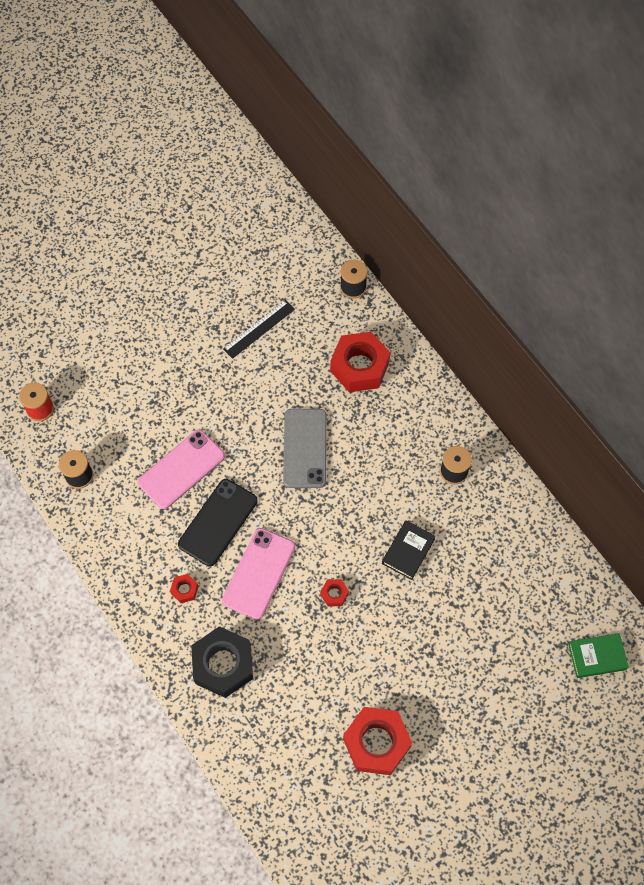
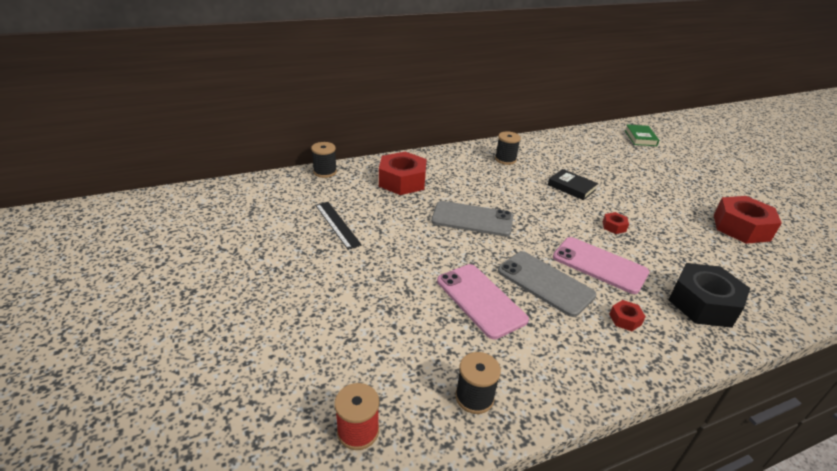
camera: 80 degrees left, 30 degrees down
black phone [178,479,258,566] -> grey phone [498,251,596,317]

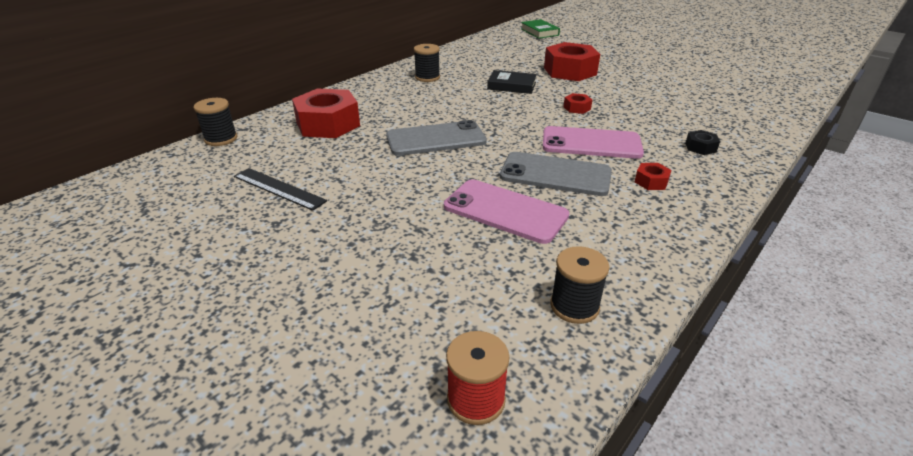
camera: 25 degrees left, 0 degrees up
black nut [668,263,750,328] -> black nut [685,130,720,155], size x0.44
red nut [714,196,782,244] -> red nut moved to [544,42,600,81]

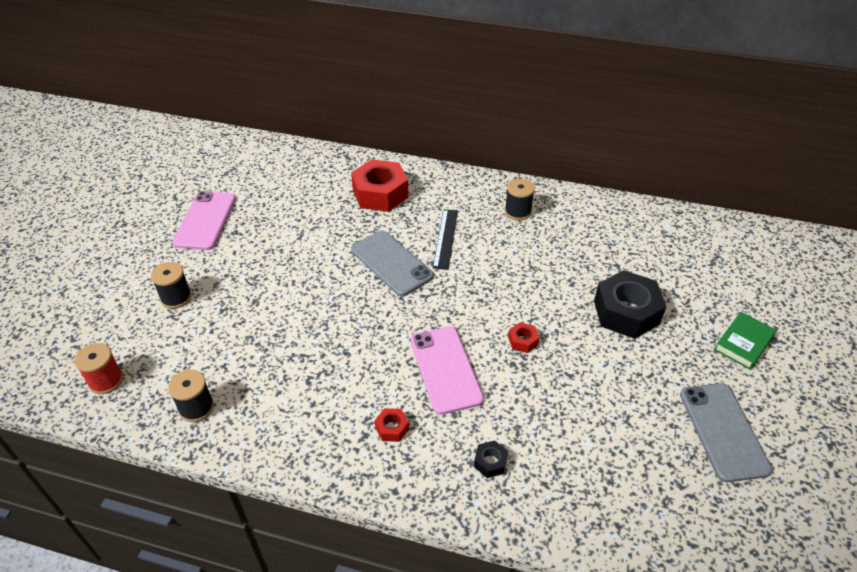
camera: 65 degrees right, 10 degrees up
black spool [194,98,237,146] -> black spool moved to [151,262,192,309]
black ruler [234,168,327,211] -> black ruler moved to [433,209,458,270]
pink phone [444,179,569,244] -> pink phone moved to [172,191,236,250]
black book [487,70,537,94] -> none
grey phone [500,152,612,196] -> grey phone moved to [680,383,772,482]
green book [521,19,560,39] -> green book moved to [714,312,776,370]
red nut [544,42,600,81] -> black nut [594,270,666,339]

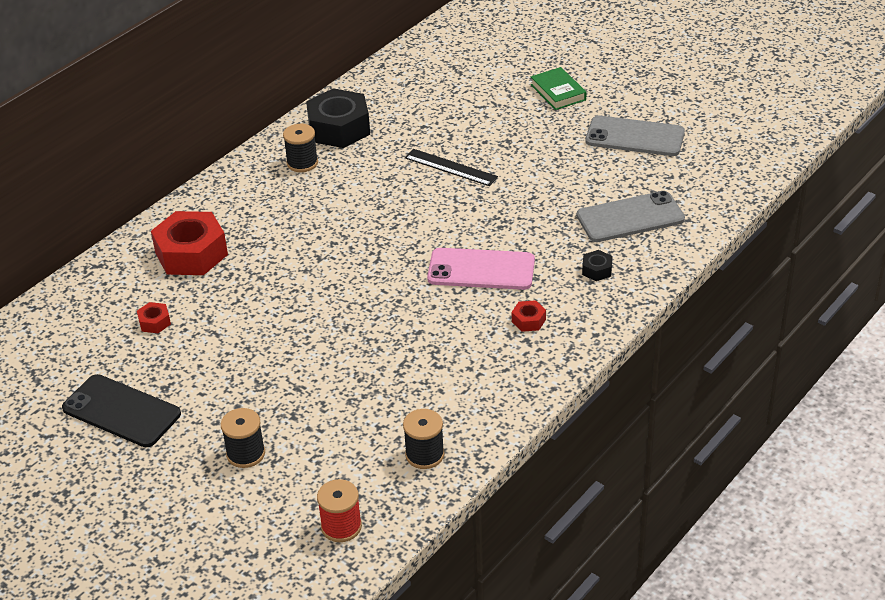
camera: 65 degrees left, 5 degrees down
pink phone [172,191,236,250] -> black phone [62,374,181,447]
grey phone [351,230,434,296] -> grey phone moved to [577,191,685,242]
black ruler [433,209,458,270] -> black ruler moved to [405,149,498,186]
red nut [508,322,540,353] -> red nut moved to [137,302,171,333]
black nut [594,270,666,339] -> black nut moved to [306,88,370,148]

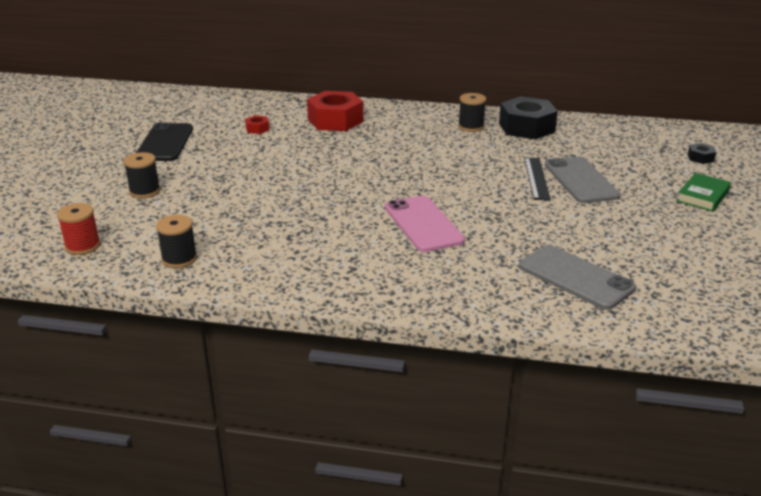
camera: 60 degrees right, 10 degrees down
red nut [512,300,546,332] -> none
black nut [582,250,612,281] -> black nut moved to [688,143,716,164]
grey phone [585,115,685,156] -> grey phone moved to [545,156,621,203]

